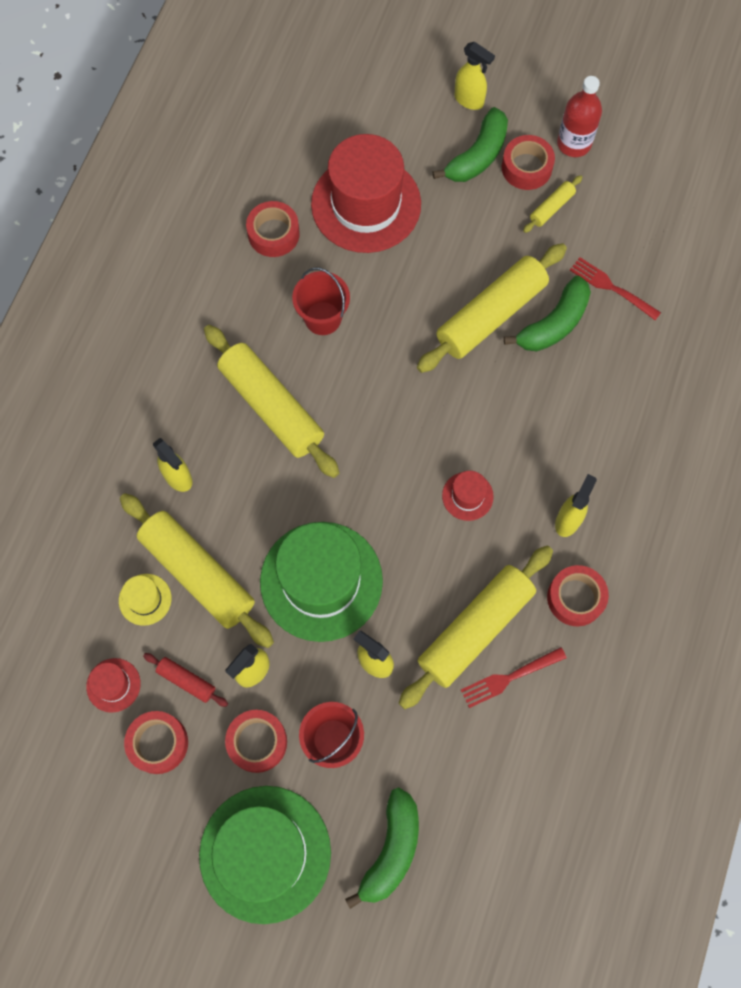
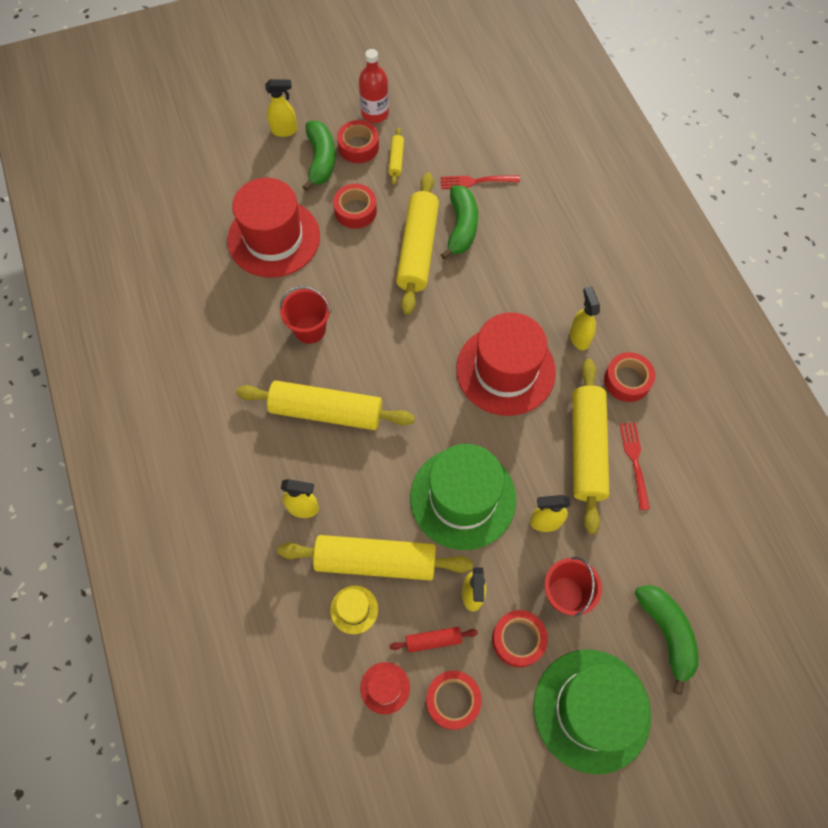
camera: 40 degrees left, 5 degrees down
red tape [246,201,300,257] -> red tape moved to [333,184,377,229]
red hat [442,471,494,521] -> red hat [456,312,556,416], size x2.33
red fork [461,647,567,708] -> red fork turned 150 degrees clockwise [620,422,650,510]

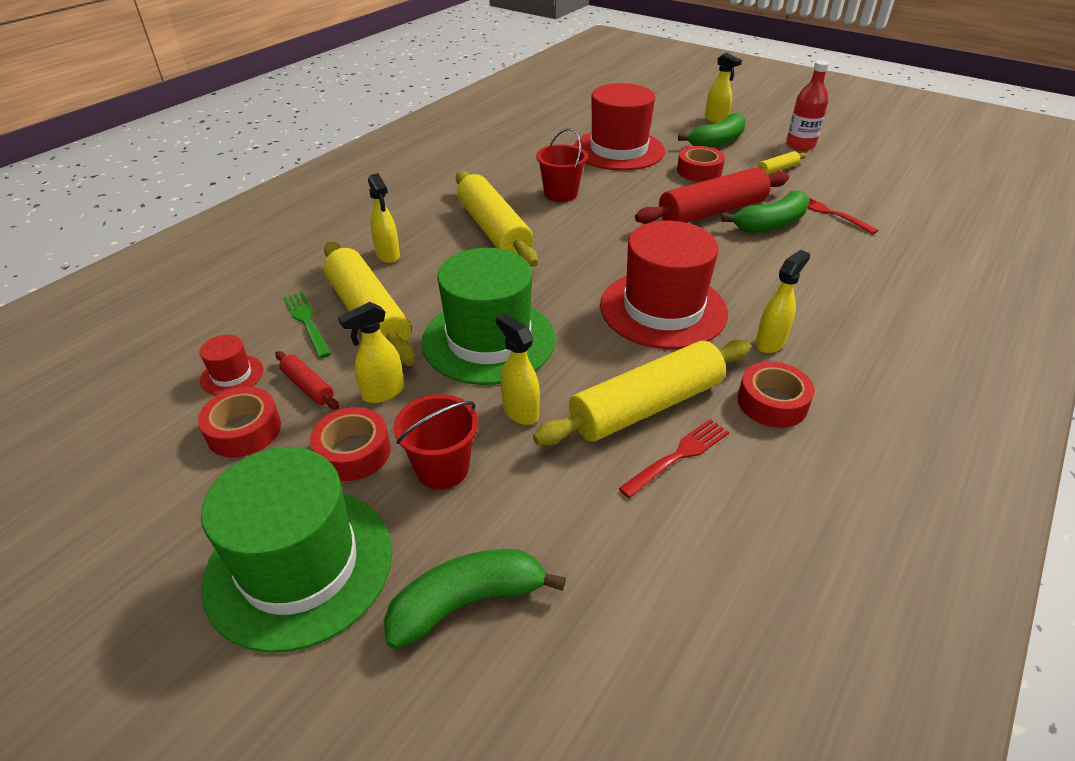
camera: 55 degrees right, 25 degrees down
yellow hat [330,586,378,634] -> green fork [283,292,331,358]
red tape [337,120,379,163] -> none
yellow rolling pin [396,173,439,315] -> red rolling pin [635,168,789,224]
green banana [635,585,699,695] -> green banana turned 150 degrees counterclockwise [384,549,566,649]

